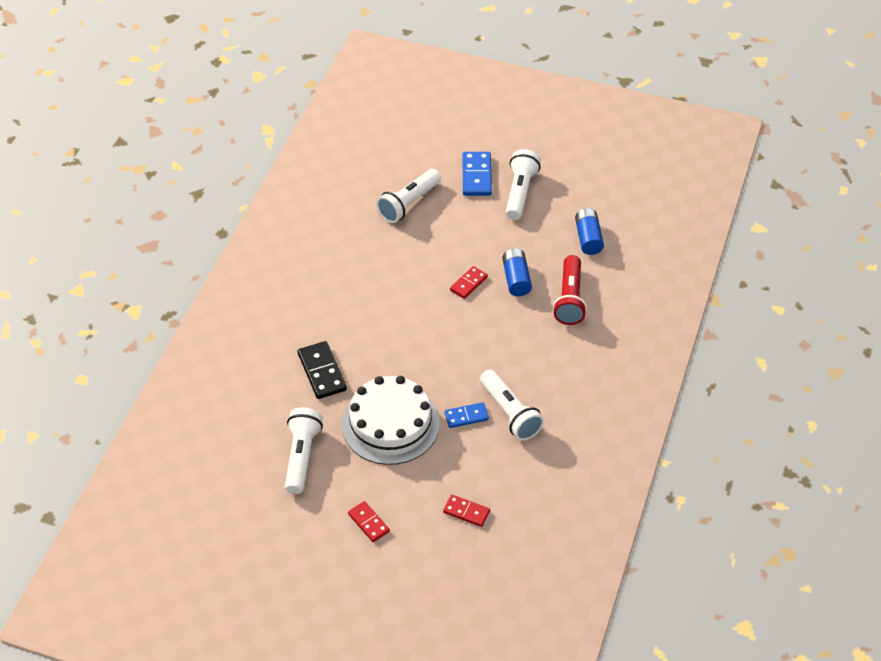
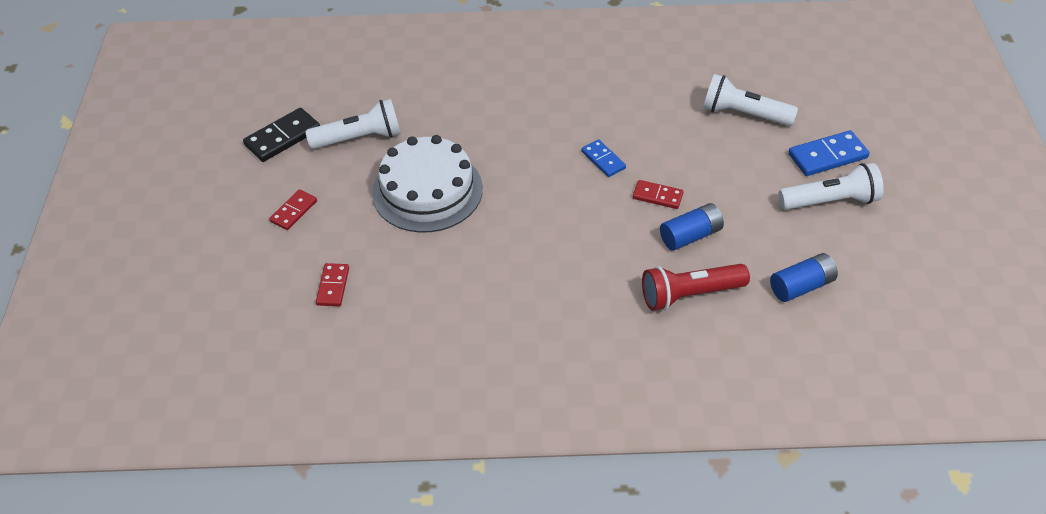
camera: 70 degrees right, 0 degrees up
black domino [298,341,347,399] -> black domino moved to [243,108,320,162]
blue domino [445,402,489,428] -> blue domino moved to [581,139,626,177]
white flashlight [480,369,544,441] -> none

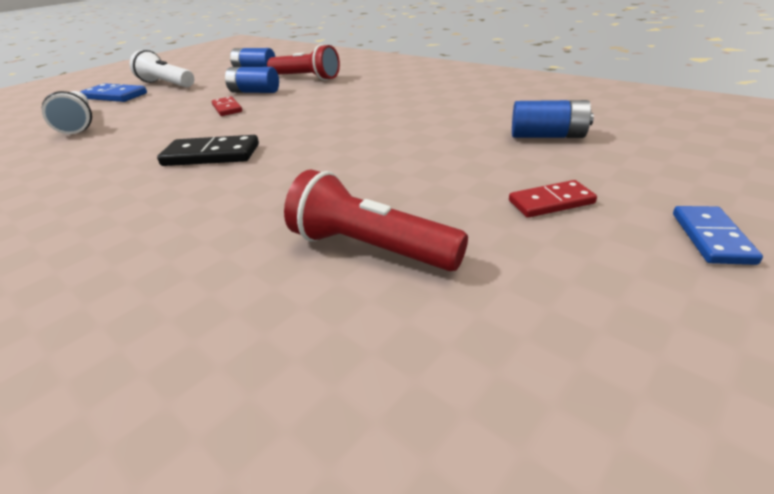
camera: 135 degrees left, 15 degrees down
black domino [243,108,320,162] -> black domino moved to [157,135,259,166]
white flashlight [305,99,401,149] -> red flashlight [284,169,468,271]
red domino [316,263,349,306] -> blue battery [512,100,594,138]
white cake [372,135,483,233] -> none
blue domino [581,139,626,177] -> blue domino moved to [673,206,763,265]

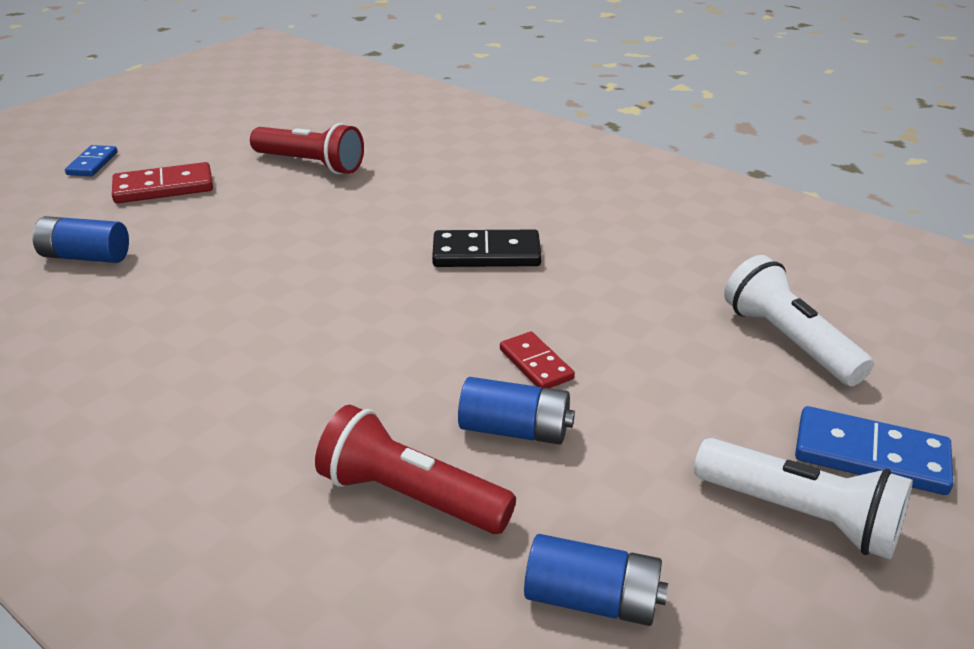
camera: 175 degrees right, 0 degrees up
red domino [509,180,597,218] -> red domino [112,162,213,203], size x1.58

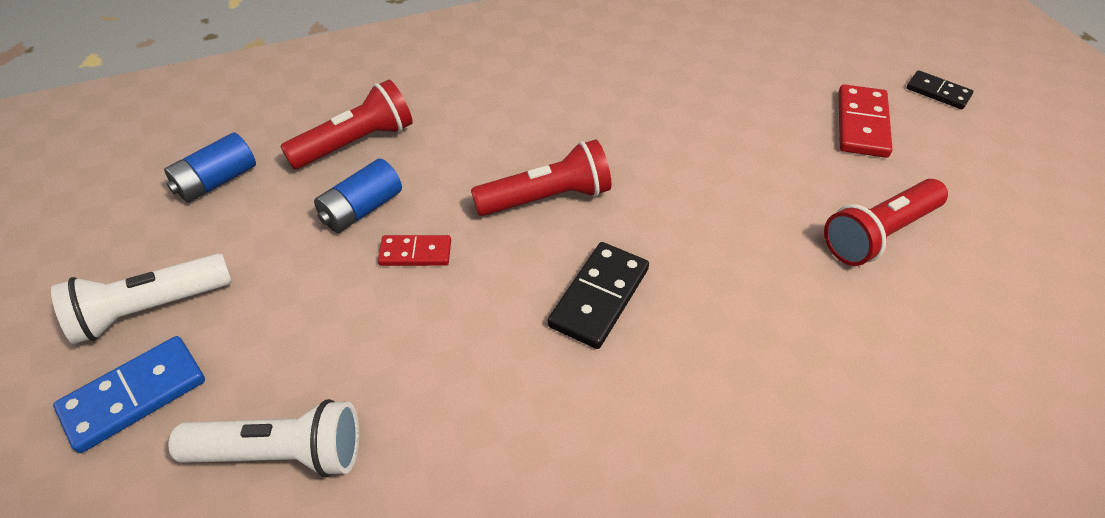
camera: 120 degrees right, 15 degrees up
blue battery [33,216,129,263] -> none
blue domino [65,145,117,176] -> black domino [907,70,973,109]
none -> red flashlight [471,139,612,216]

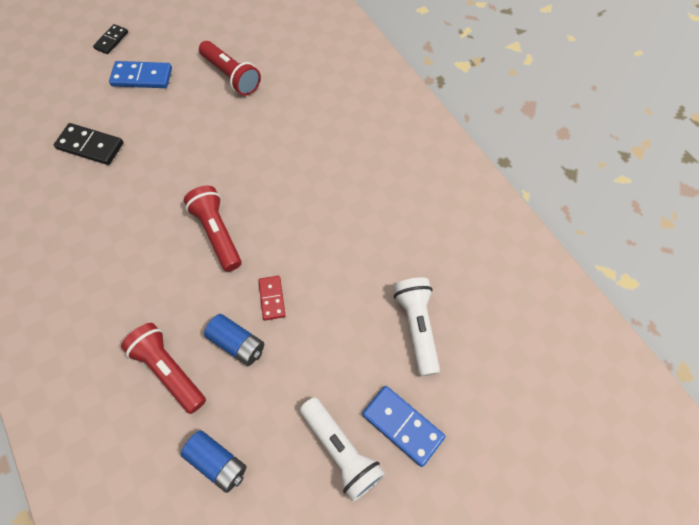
camera: 100 degrees left, 15 degrees up
black domino [548,242,649,349] -> black domino moved to [54,123,123,165]
red domino [838,84,892,158] -> blue domino [109,61,172,88]

